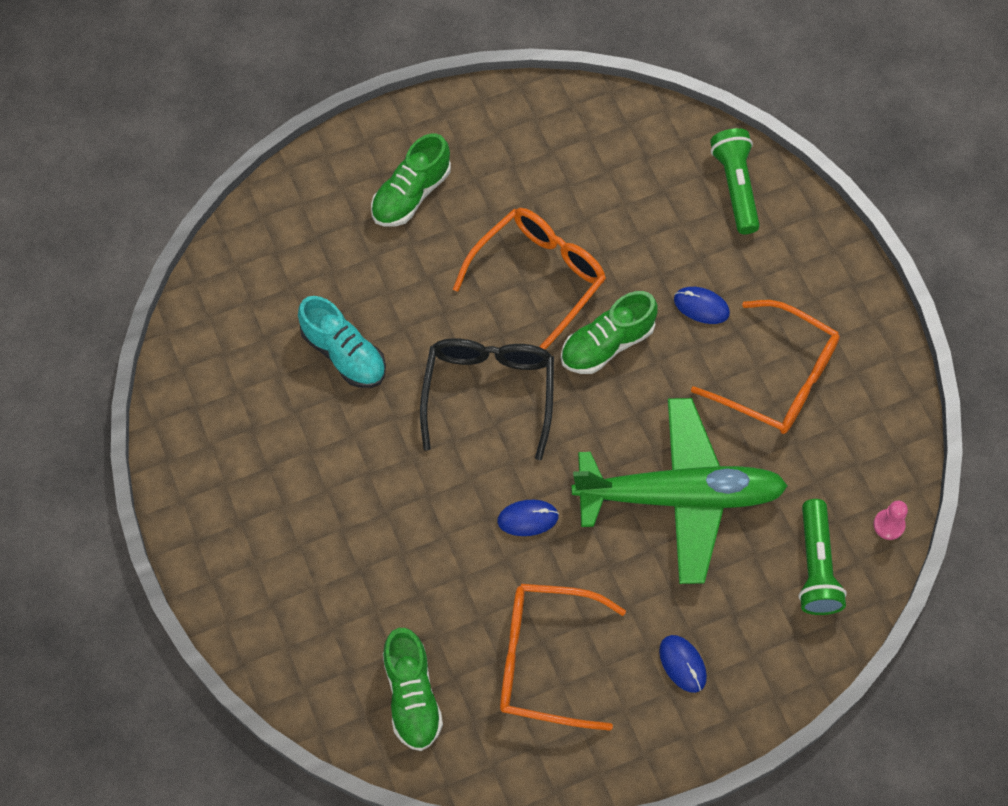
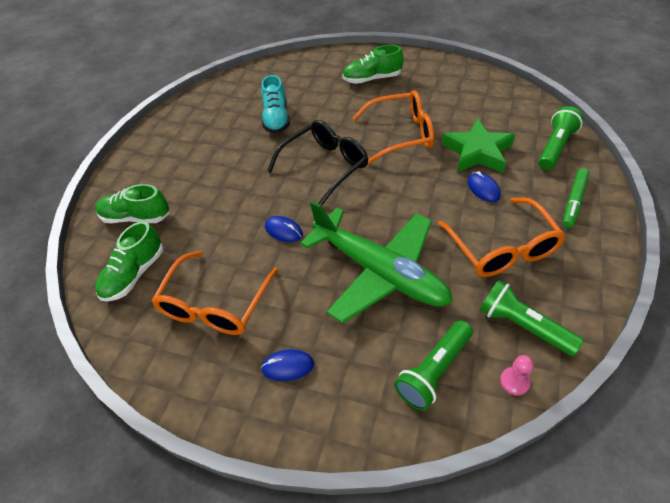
camera: 45 degrees right, 15 degrees down
orange glasses [500,584,626,731] -> orange glasses turned 120 degrees counterclockwise [152,251,278,335]
green shoe [561,291,658,374] -> green shoe moved to [95,184,169,223]
blue mouse [659,635,707,693] -> blue mouse turned 75 degrees clockwise [261,349,314,381]
none -> green star [442,118,515,173]
none -> green flashlight [480,280,584,356]
none -> green marker [563,168,589,228]

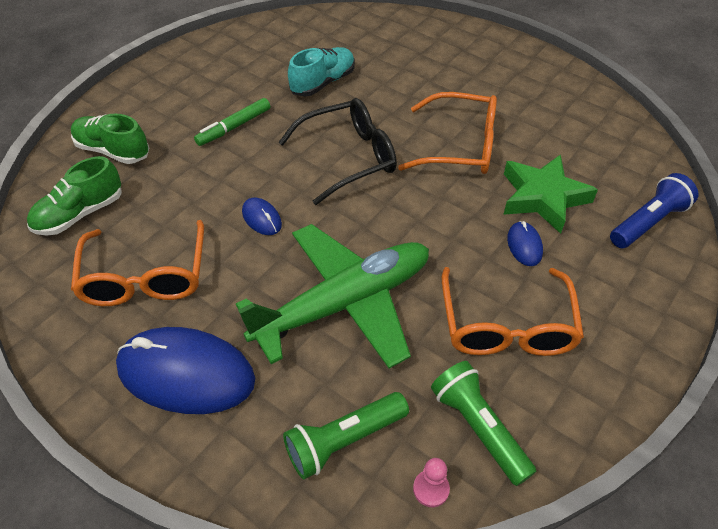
camera: 15 degrees right, 0 degrees up
orange glasses [152,251,278,335] -> orange glasses turned 45 degrees counterclockwise [71,220,204,306]
turquoise shoe [261,75,290,134] -> turquoise shoe turned 150 degrees counterclockwise [288,47,355,96]
blue mouse [261,349,314,381] -> blue mouse [116,327,255,414], size x2.25
green plane [300,200,452,323] -> green plane turned 90 degrees counterclockwise [236,224,429,369]
green shoe [342,45,403,84] -> none
green flashlight [538,106,583,170] -> blue flashlight [610,173,699,248]
green marker [563,168,589,228] -> green marker moved to [194,98,270,146]

